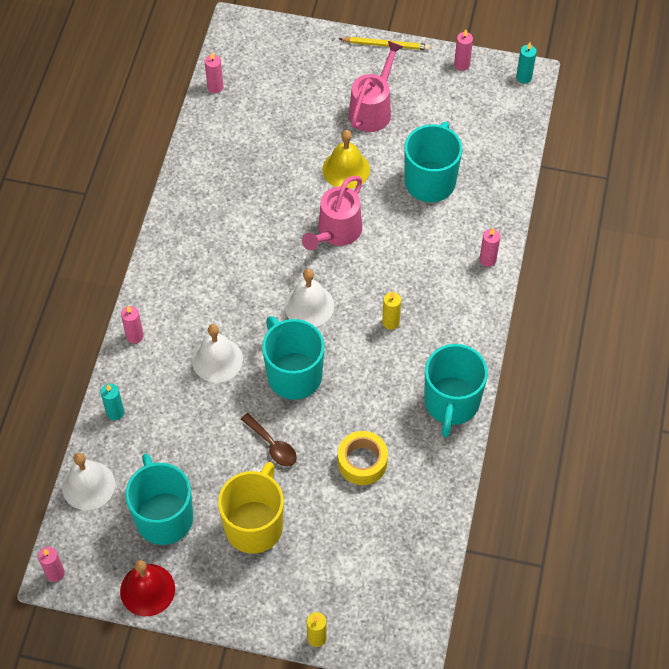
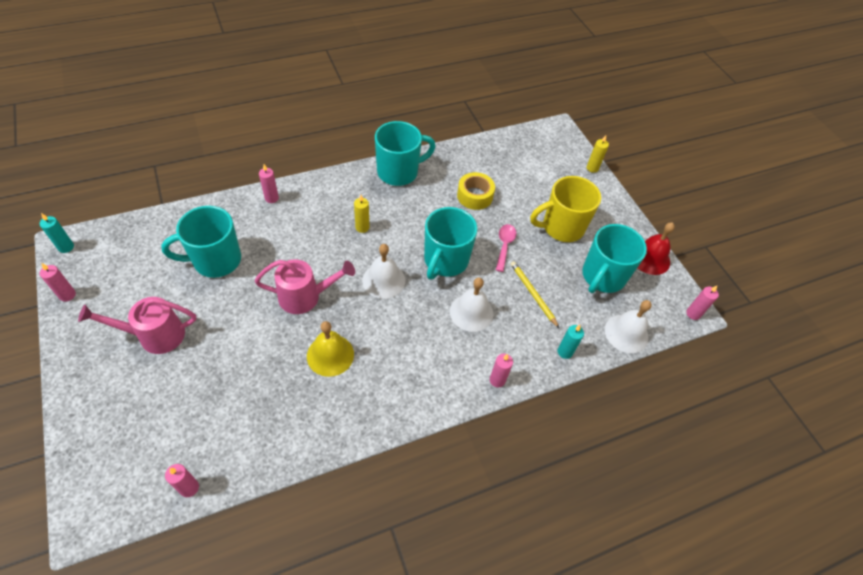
camera: 130 degrees left, 5 degrees down
brown spoon [241,413,297,467] -> pink spoon [496,224,516,272]
yellow bell [322,130,370,189] -> yellow bell moved to [307,321,354,377]
yellow pencil [339,37,430,50] -> yellow pencil moved to [511,261,559,328]

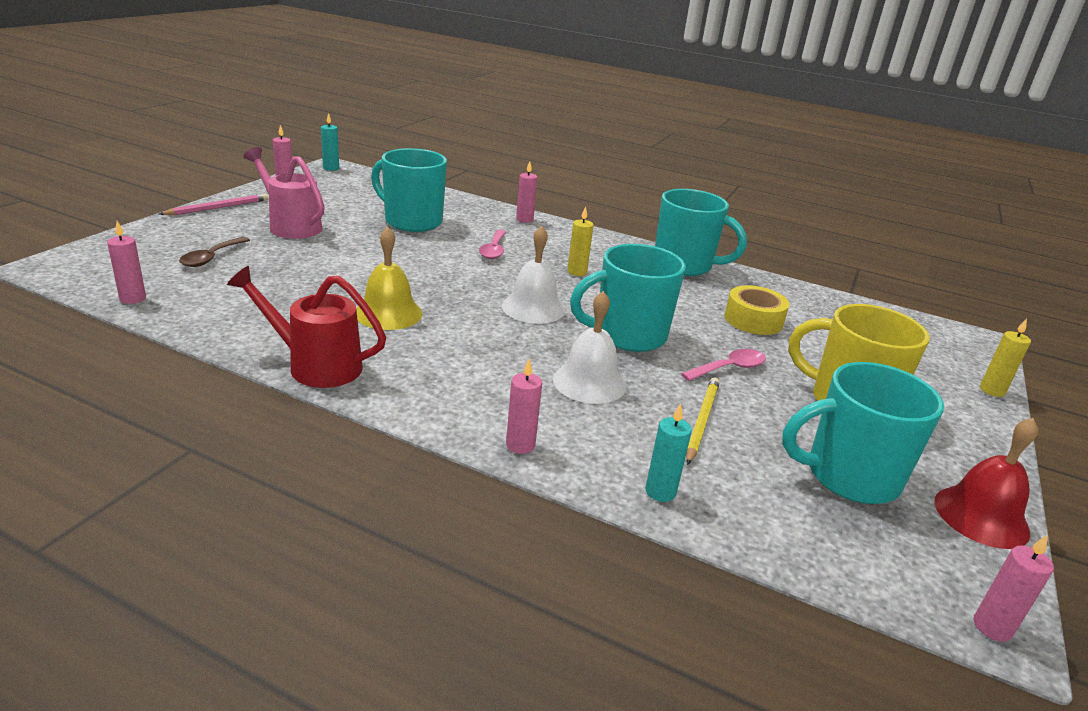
camera: 50 degrees right, 25 degrees down
pink watering can [255,259,355,314] -> none
white bell [605,300,652,353] -> none
none -> pink pencil [159,194,269,215]
none -> brown spoon [179,237,250,267]
none -> red watering can [227,266,386,388]
none -> pink spoon [479,230,506,259]

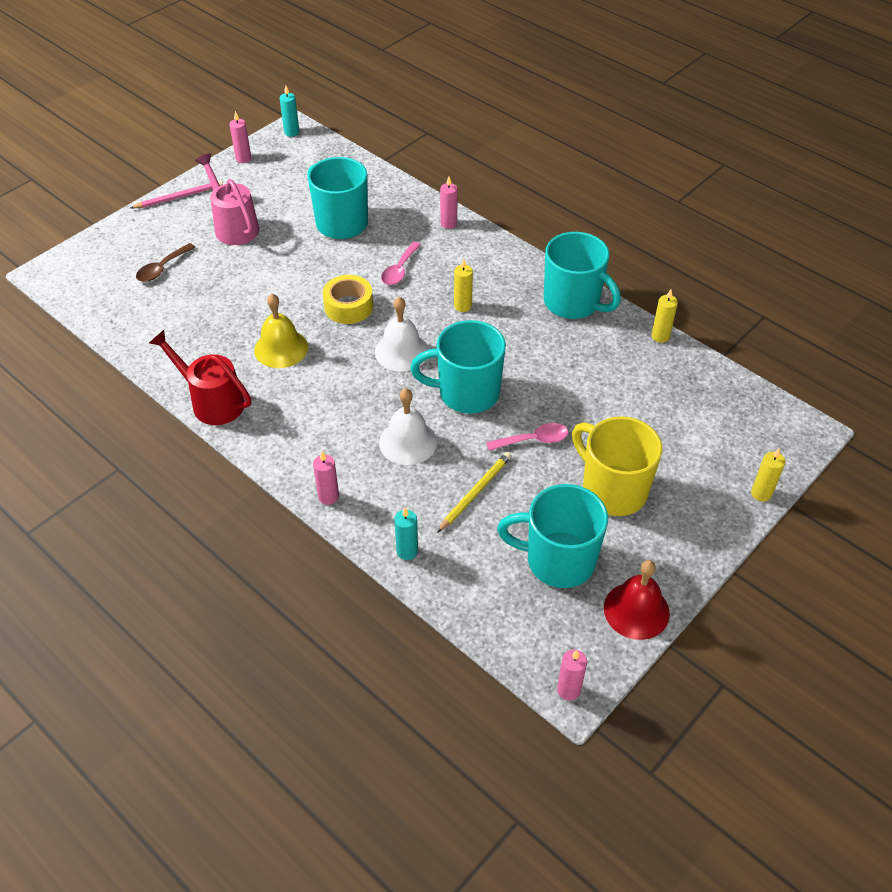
camera: 20 degrees right, 20 degrees up
pink candle [107,221,146,304] -> none
yellow tape [725,285,790,335] -> yellow tape moved to [323,275,373,324]
none -> yellow candle [651,289,678,343]

